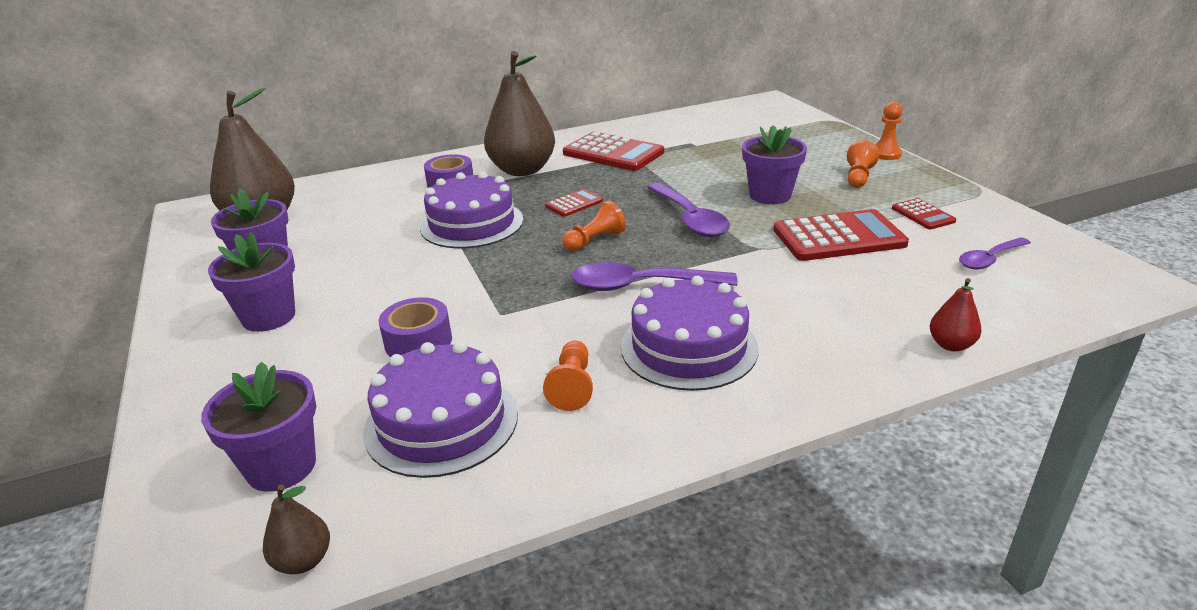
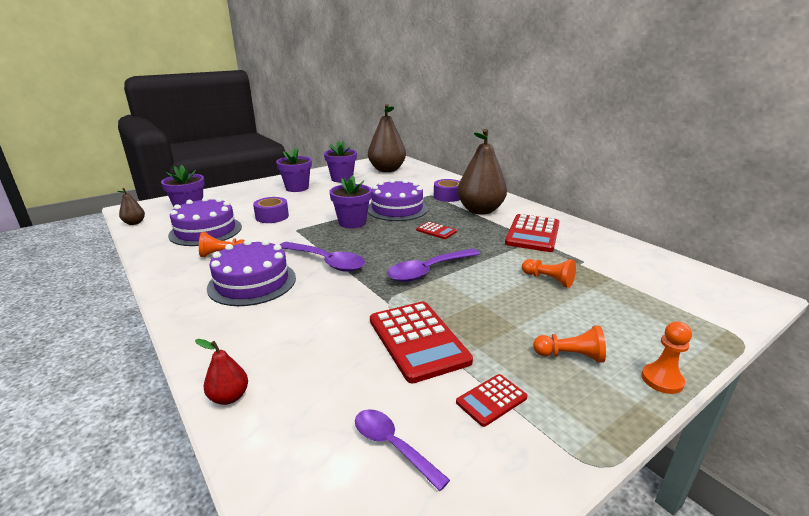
camera: 75 degrees right, 5 degrees down
orange pawn [562,201,626,251] -> orange pawn moved to [522,259,576,288]
purple spoon [571,262,738,291] -> purple spoon turned 135 degrees clockwise [280,242,365,272]
purple flower pot [742,125,807,204] -> purple flower pot moved to [330,175,372,228]

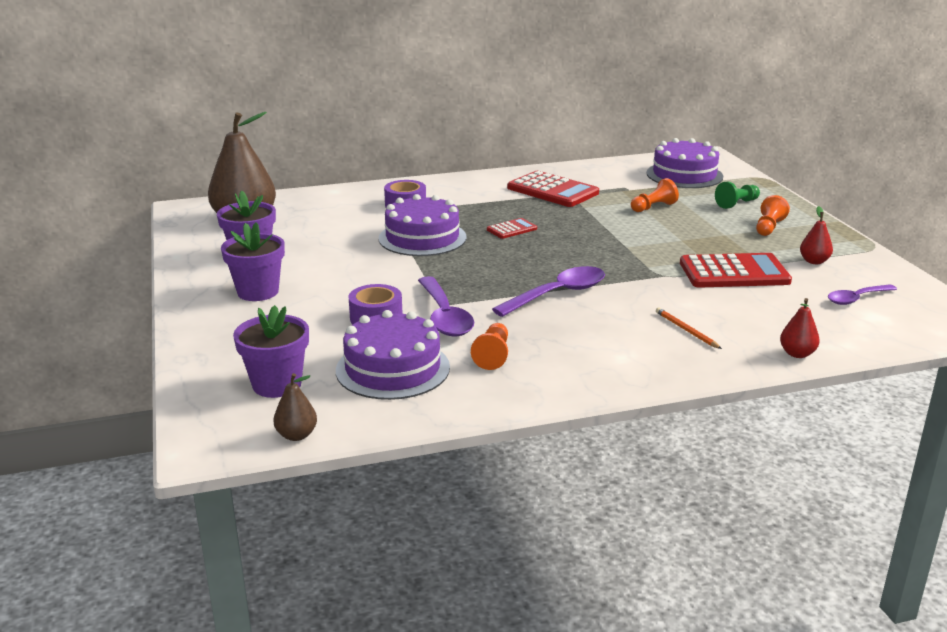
camera: 70 degrees left, 0 degrees up
purple cake [207,239,296,306] -> purple cake moved to [647,138,723,188]
purple flower pot [330,175,372,228] -> none
purple spoon [387,248,480,282] -> purple spoon moved to [418,276,474,336]
red calculator [456,374,528,427] -> red pear [800,206,833,264]
brown pear [457,129,507,215] -> none
orange pawn [641,321,692,394] -> none
none -> orange pencil [656,308,722,349]
none -> green pawn [715,182,760,209]

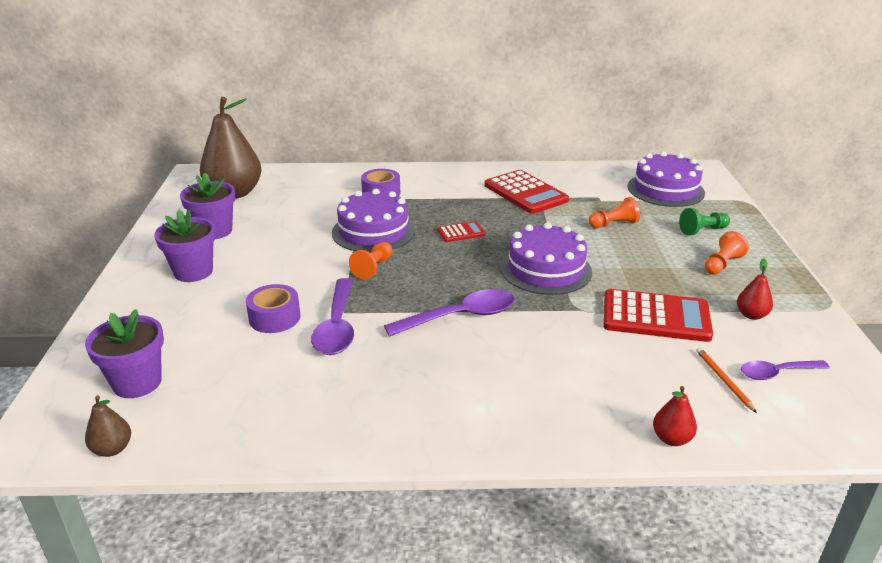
camera: 15 degrees right, 5 degrees up
purple cake [336,310,450,400] -> purple cake moved to [501,222,592,295]
orange pawn [471,323,508,370] -> orange pawn moved to [349,242,393,280]
orange pencil [656,308,722,349] -> orange pencil moved to [696,348,757,413]

